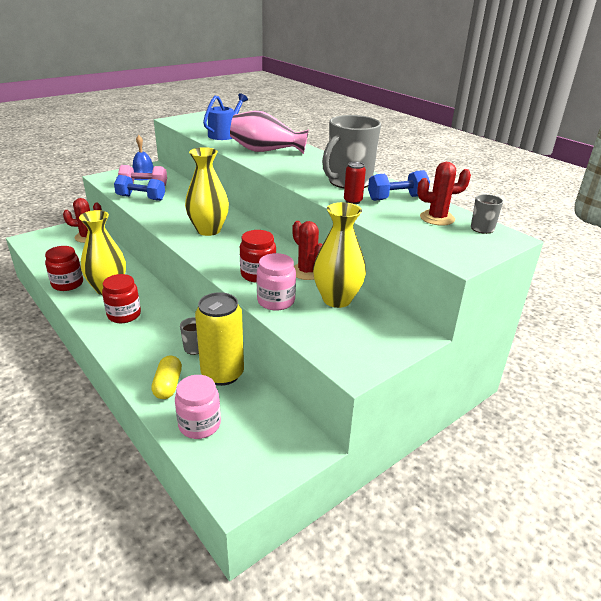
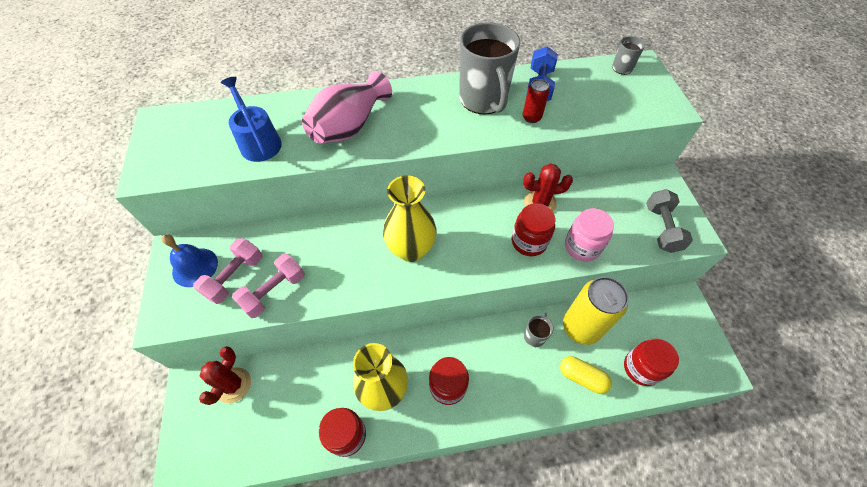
camera: 60 degrees left, 25 degrees up
blue dumbbell [114,175,165,201] -> pink dumbbell [232,254,305,318]
pink jar [175,375,221,439] -> red jar [624,338,679,386]
yellow vase [313,202,366,308] -> none
red cactus [417,162,471,226] -> none
none -> grey dumbbell [646,189,693,253]

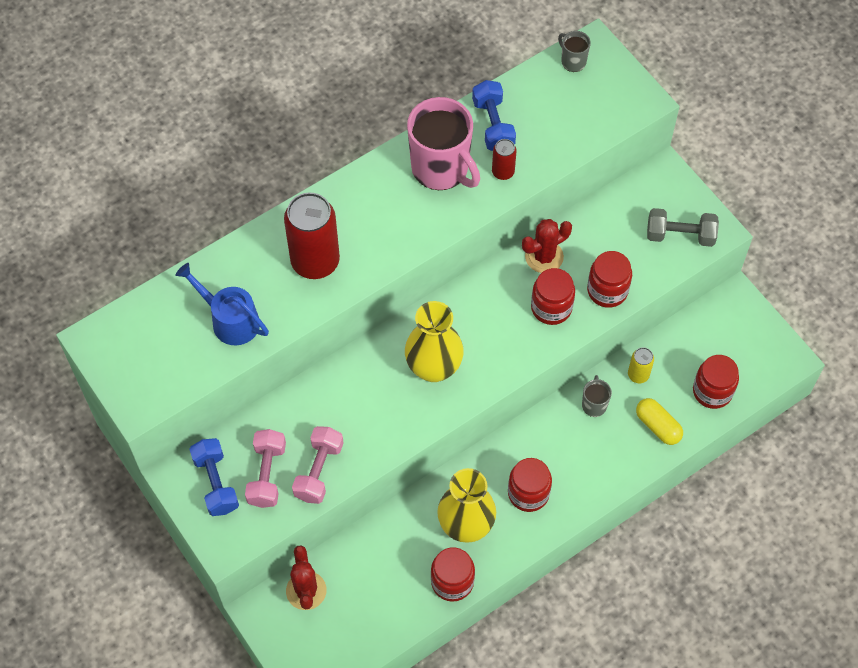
camera: 25 degrees left, 5 degrees up
blue bell [162,234,218,287] -> blue dumbbell [189,438,239,516]
pink vase [302,71,392,144] -> red can [284,193,340,279]
grey mug [459,23,520,115] -> pink mug [407,97,480,190]
yellow capsule [560,356,612,394] -> yellow capsule turned 45 degrees clockwise [636,398,683,445]
yellow can [563,277,629,345] -> yellow can [628,347,654,383], size x0.48
pink jar [565,208,614,262] -> red jar [587,251,632,308]
grey dumbbell [646,189,693,253] -> grey dumbbell turned 60 degrees counterclockwise [647,208,719,247]

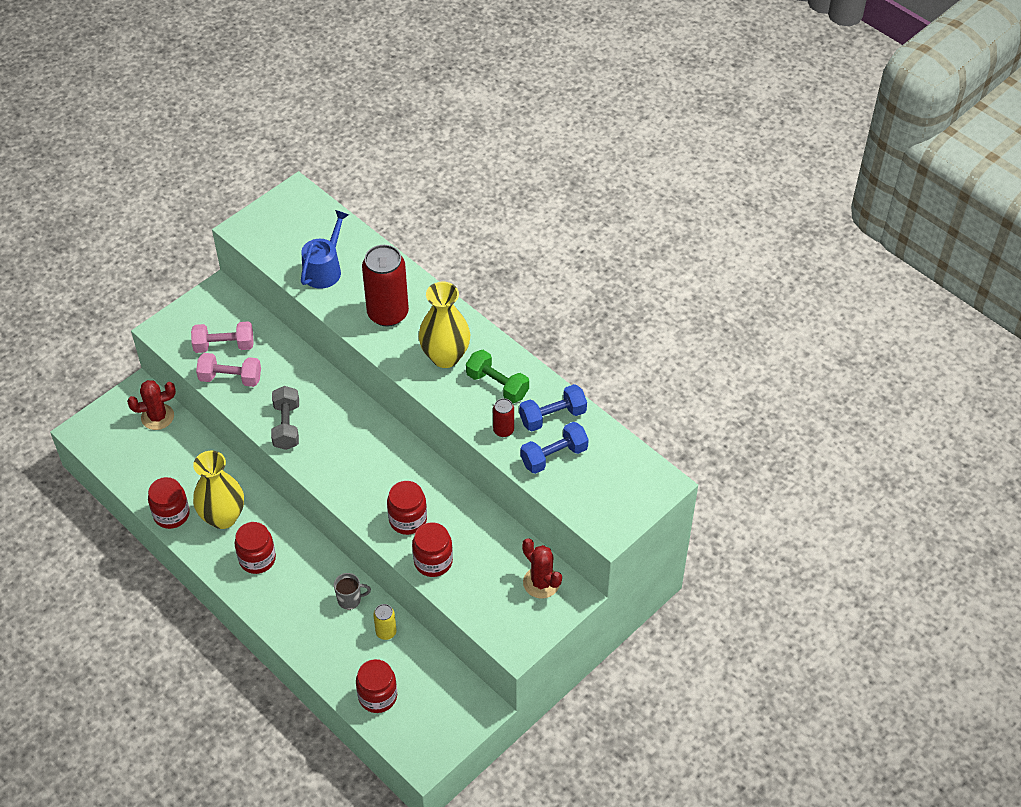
camera: 80 degrees right, 10 degrees down
blue dumbbell [189,438,239,516] -> blue dumbbell moved to [521,422,589,474]
yellow vase [405,301,464,382] -> yellow vase moved to [419,282,470,368]
pink mug [407,97,480,190] -> green dumbbell [466,350,529,403]
red cactus [522,219,572,273] -> red cactus moved to [522,538,562,599]
grey mug [558,31,591,72] -> none
yellow capsule [636,398,683,445] -> none
grey dumbbell [647,208,719,247] -> grey dumbbell moved to [271,386,299,450]

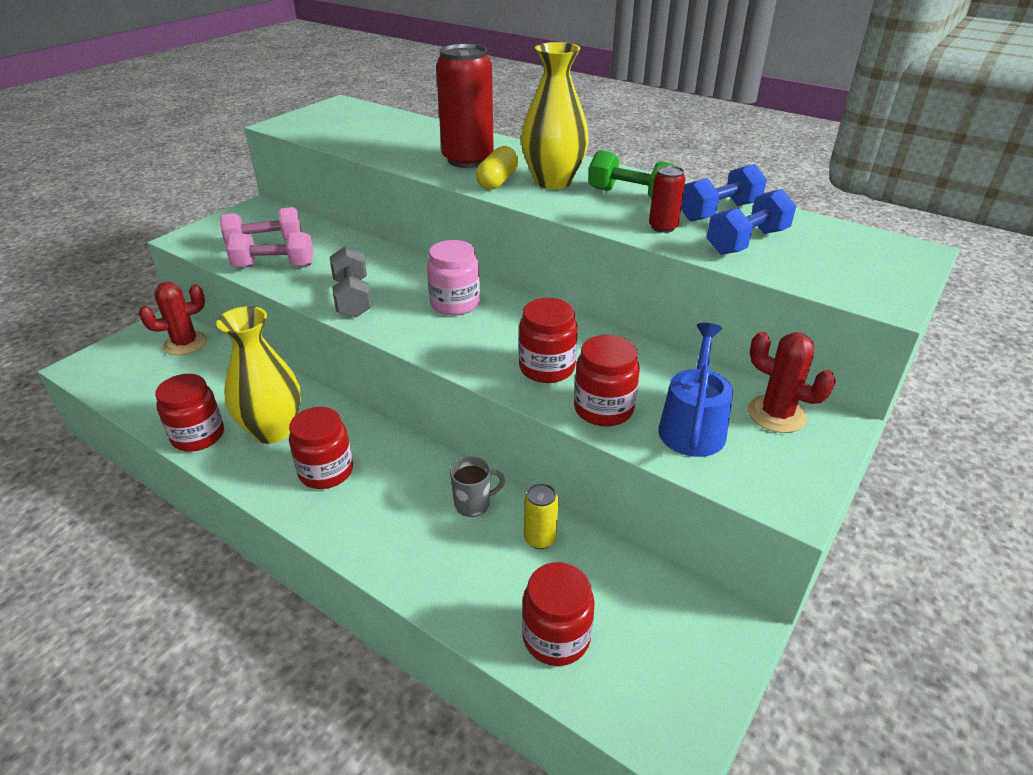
camera: 10 degrees left, 15 degrees down
blue watering can [301,210,349,289] -> blue watering can moved to [659,323,733,457]
none -> pink jar [427,240,480,316]
none -> yellow capsule [476,146,519,190]

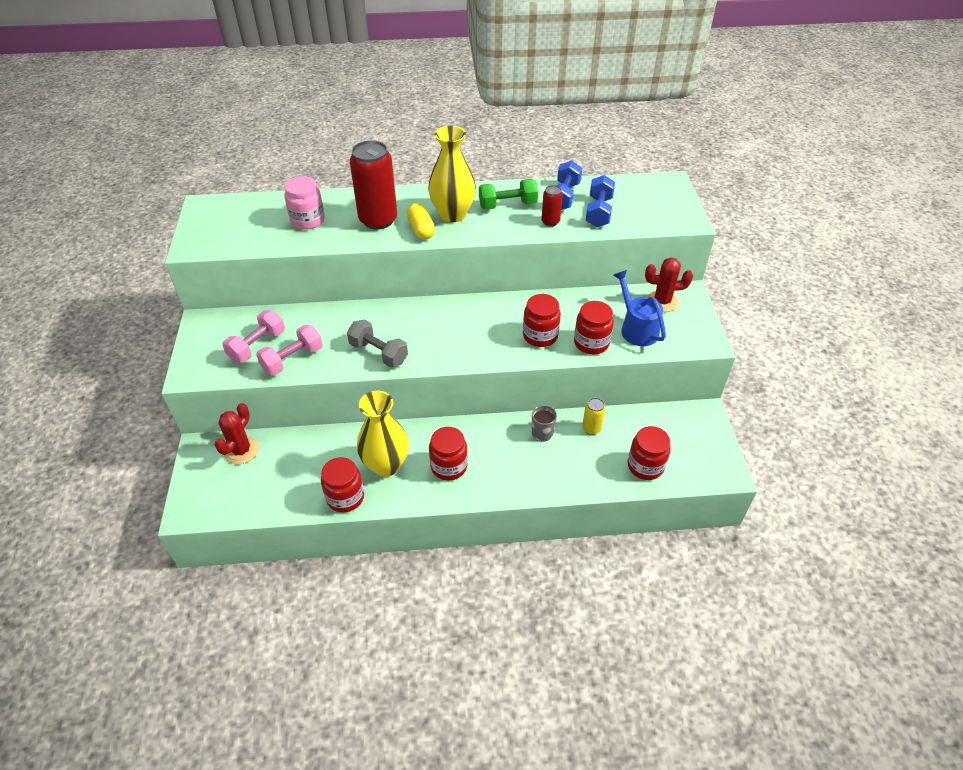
camera: 40 degrees left, 10 degrees up
pink jar [427,240,480,316] -> pink jar moved to [285,176,325,230]

